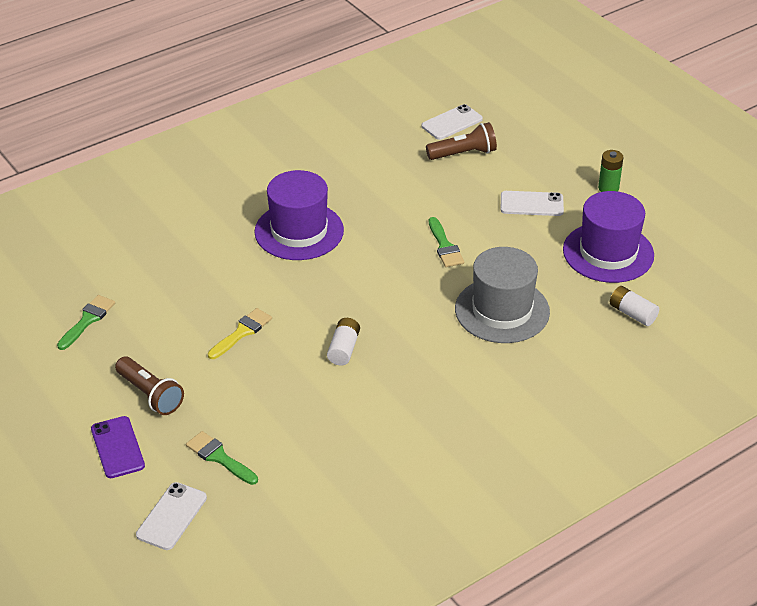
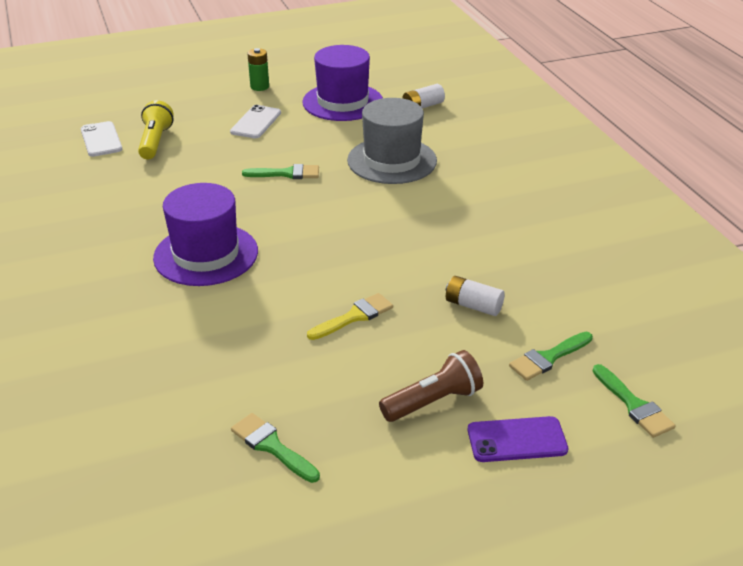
camera: 75 degrees left, 5 degrees down
white phone [136,482,207,550] -> green brush [593,364,676,438]
yellow brush [208,308,272,359] -> yellow brush turned 90 degrees clockwise [307,293,393,340]
white battery [327,318,360,366] -> white battery moved to [446,276,505,316]
brown flashlight [426,122,497,160] -> yellow flashlight [138,100,174,159]

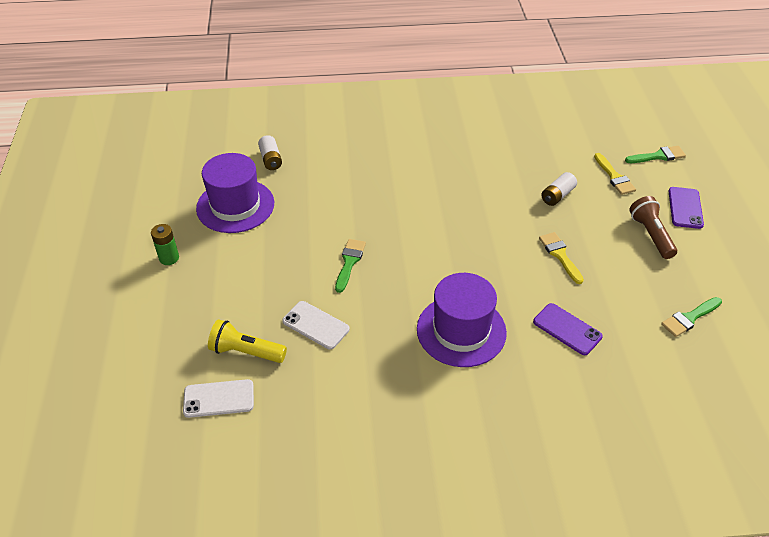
camera: 75 degrees left, 10 degrees up
white phone [230,105,281,138] -> white phone moved to [282,301,350,350]
grey hat [347,98,437,184] -> none
green brush [509,332,593,381] -> yellow brush [594,153,636,195]
none -> purple phone [533,303,603,355]

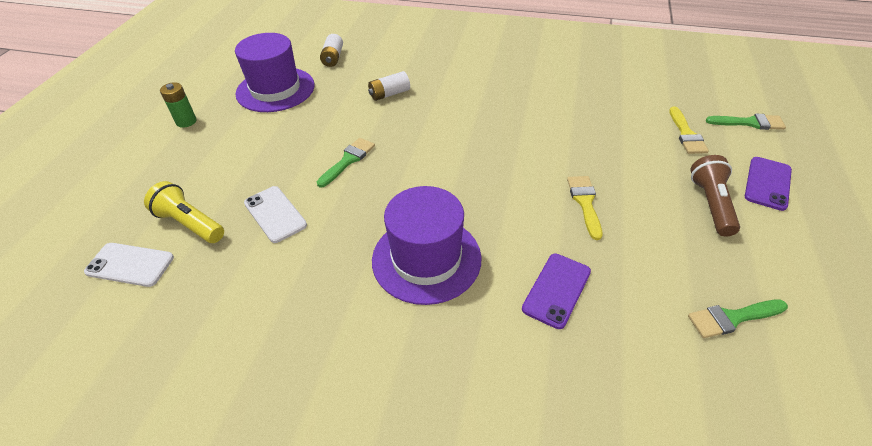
camera: 20 degrees right, 0 degrees up
purple phone [533,303,603,355] -> purple phone turned 60 degrees clockwise [522,254,591,329]
white battery [541,172,577,206] -> white battery moved to [368,71,410,101]

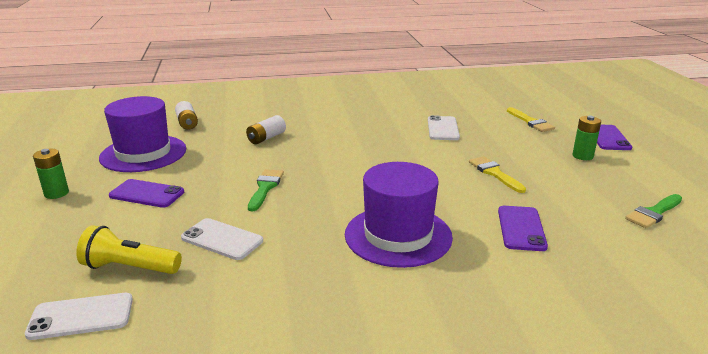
camera: 25 degrees left, 20 degrees down
brown flashlight [691,155,740,237] -> green battery [572,116,601,160]
green brush [706,114,786,130] -> none
none -> purple phone [109,179,184,208]
none -> white phone [428,115,460,140]

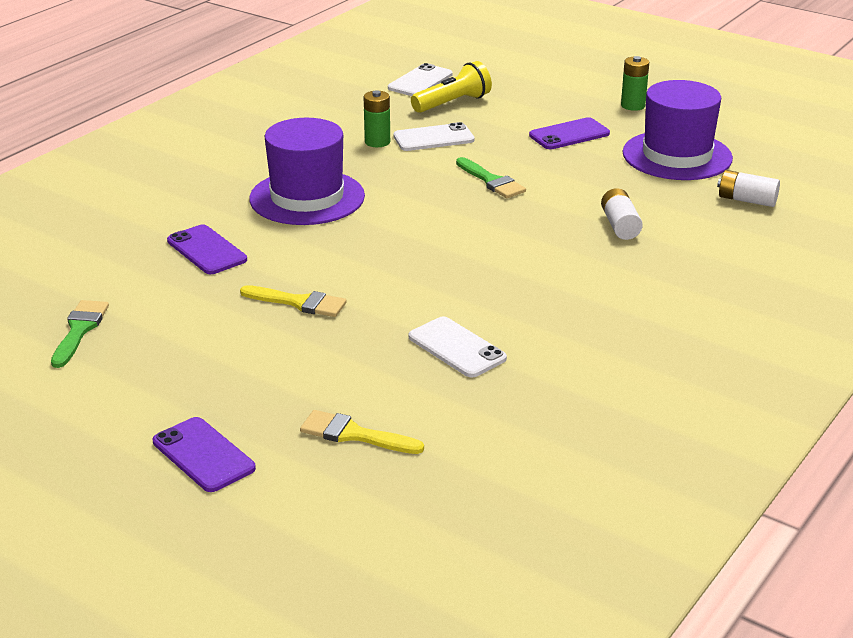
camera: 135 degrees right, 5 degrees up
green battery [572,116,601,160] -> green battery moved to [364,90,390,147]

